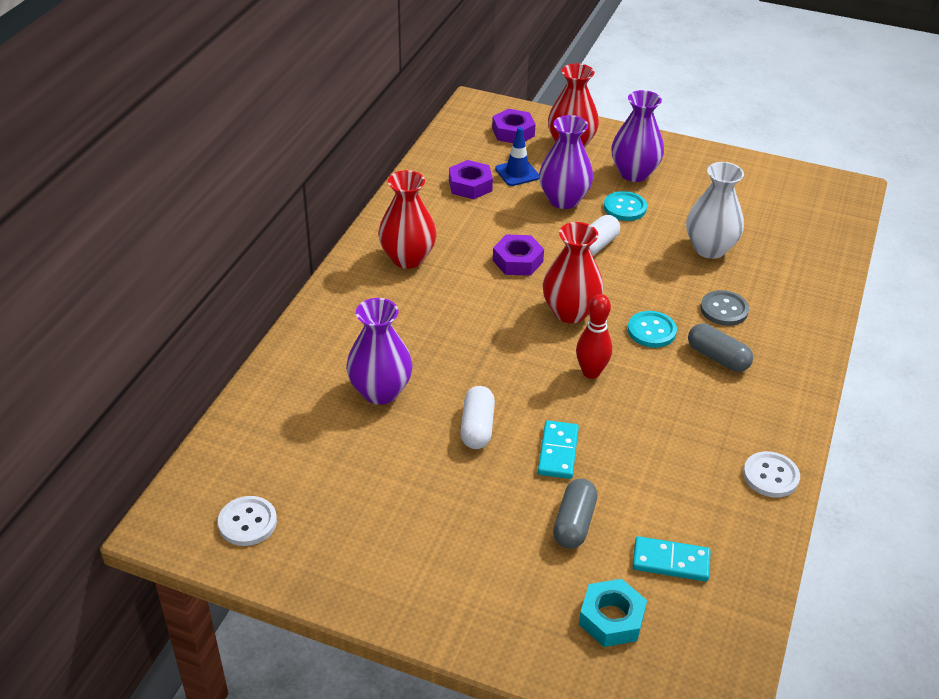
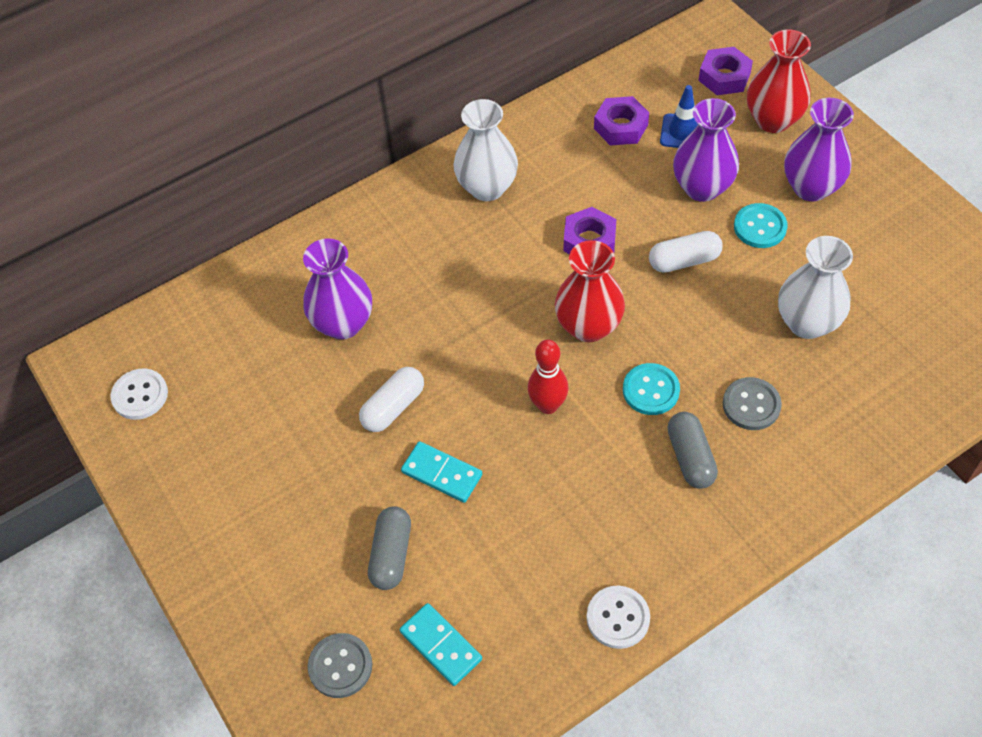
camera: 40 degrees right, 15 degrees up
red vase [378,170,436,269] -> white vase [454,99,518,201]
turquoise domino [538,420,579,479] -> turquoise domino turned 75 degrees clockwise [401,441,482,503]
grey capsule [553,479,597,549] -> grey capsule turned 45 degrees counterclockwise [368,506,411,590]
turquoise nut [579,579,647,647] -> grey button [308,633,372,698]

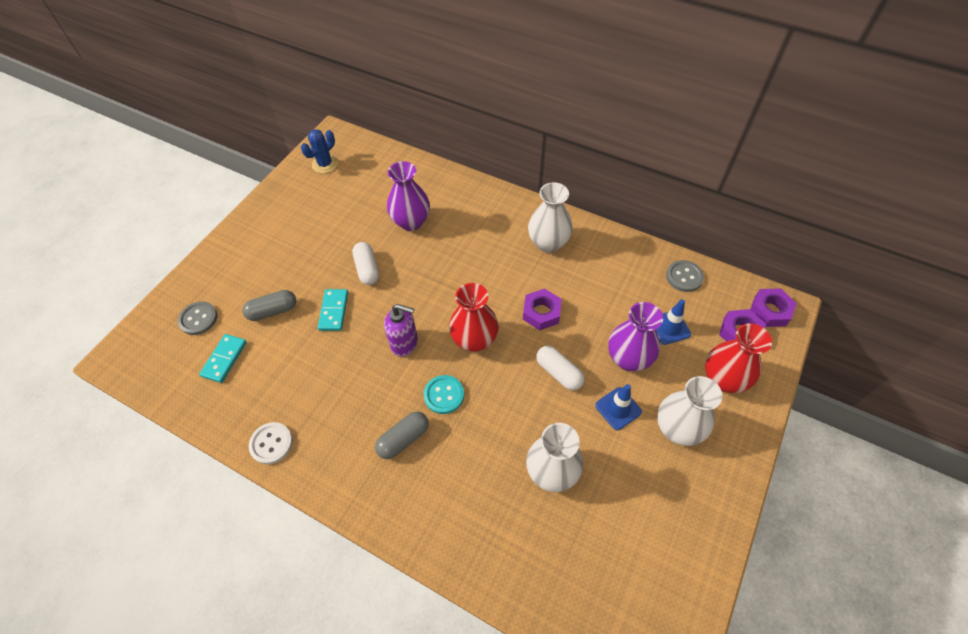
camera: 60 degrees right, 0 degrees up
white button [110,369,168,420] -> blue cactus [301,129,338,174]
white capsule [359,367,424,432] -> white capsule turned 60 degrees clockwise [352,242,379,285]
red bowling pin [528,340,568,414] -> purple soap dispenser [384,304,418,357]
purple nut [594,96,649,146] -> purple nut moved to [750,288,797,327]
grey button [723,377,782,430] -> grey button moved to [666,260,704,292]
turquoise button [734,203,788,248] -> blue traffic cone [595,384,642,430]
purple vase [784,98,854,201] -> white vase [657,376,723,446]

